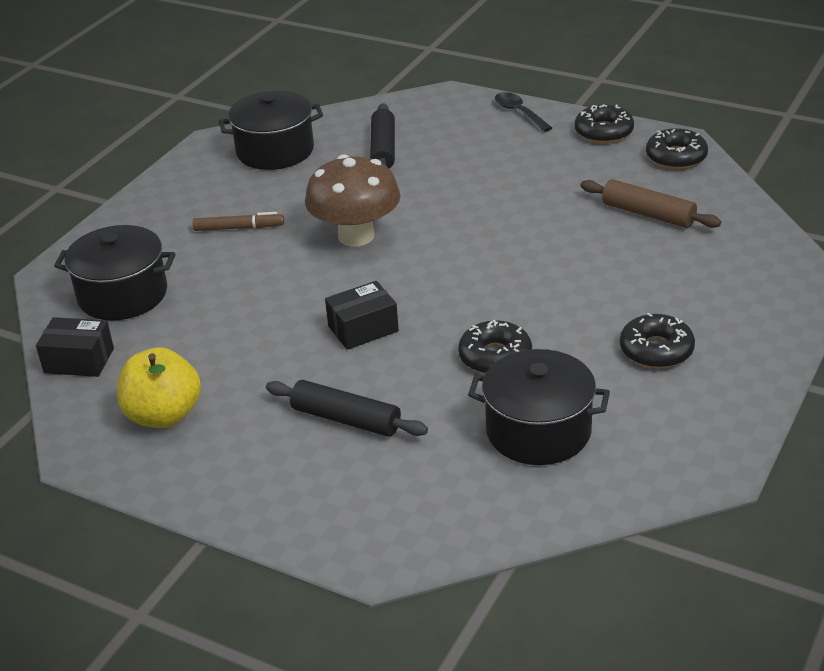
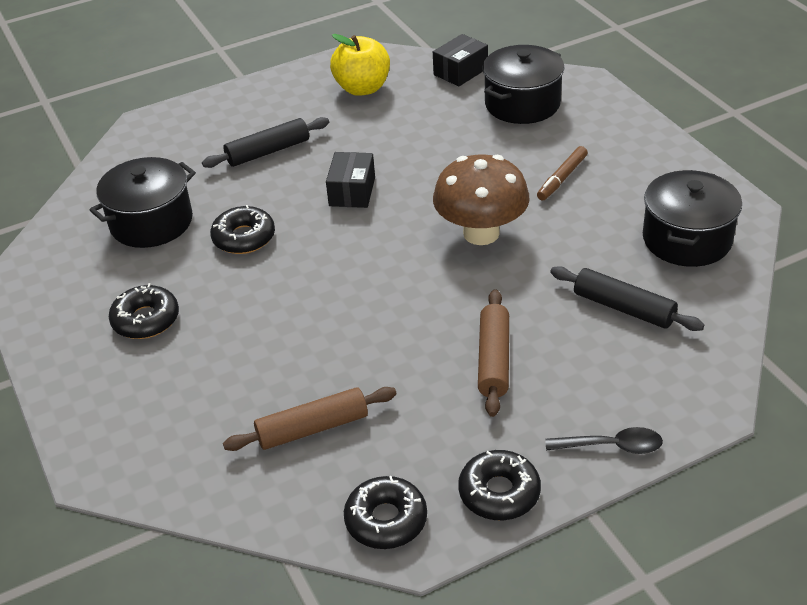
camera: 125 degrees right, 5 degrees up
none -> brown rolling pin [478,289,509,417]

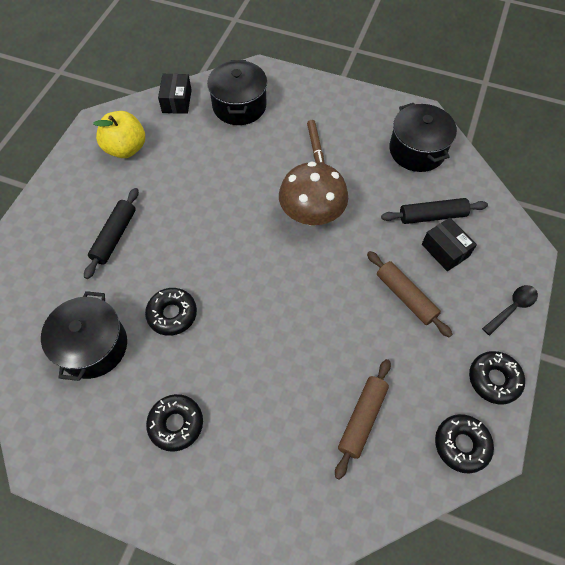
camera: 45 degrees left, 20 degrees up
black box [326,152,375,208] -> black box moved to [422,218,477,271]

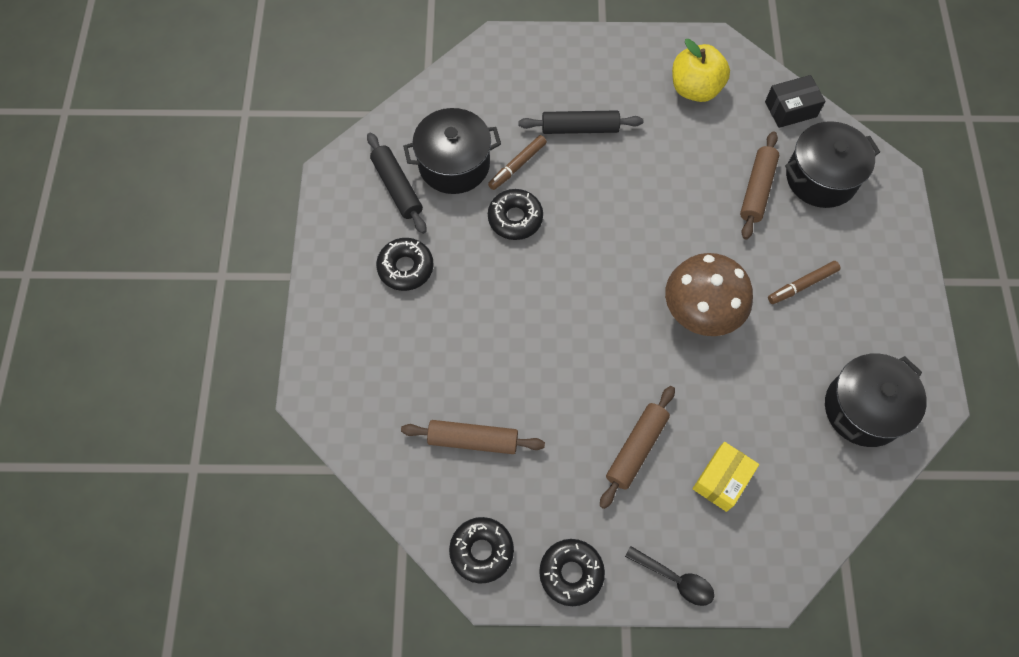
camera: 70 degrees right, 5 degrees up
black rolling pin [381,198,488,224] -> black rolling pin moved to [367,133,426,234]
black box [422,218,477,271] -> yellow box [693,442,759,512]
none -> brown marker [488,135,547,190]
none -> brown rolling pin [740,131,779,239]

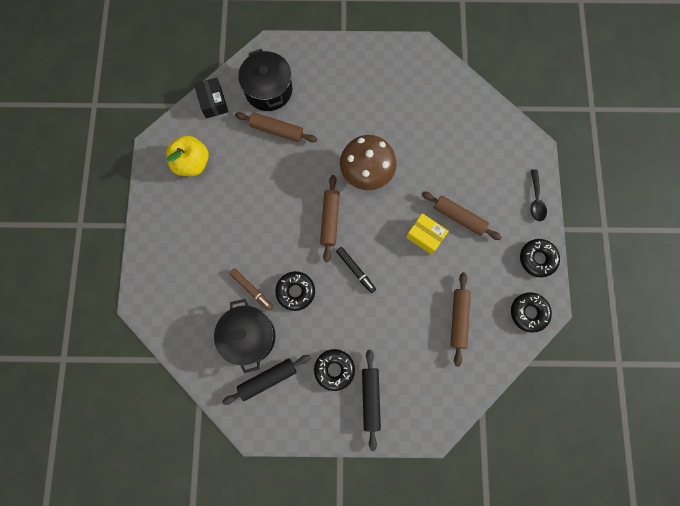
camera: 90 degrees left, 10 degrees up
black rolling pin [519,110,643,134] -> black rolling pin moved to [362,350,381,451]
black spoon [625,546,714,606] -> black spoon turned 150 degrees clockwise [531,169,547,221]
yellow box [693,442,759,512] -> yellow box moved to [406,213,449,255]
brown marker [768,261,841,304] -> none
black pot [825,353,927,447] -> none
none -> brown rolling pin [320,175,340,262]
none -> black marker [336,247,376,293]

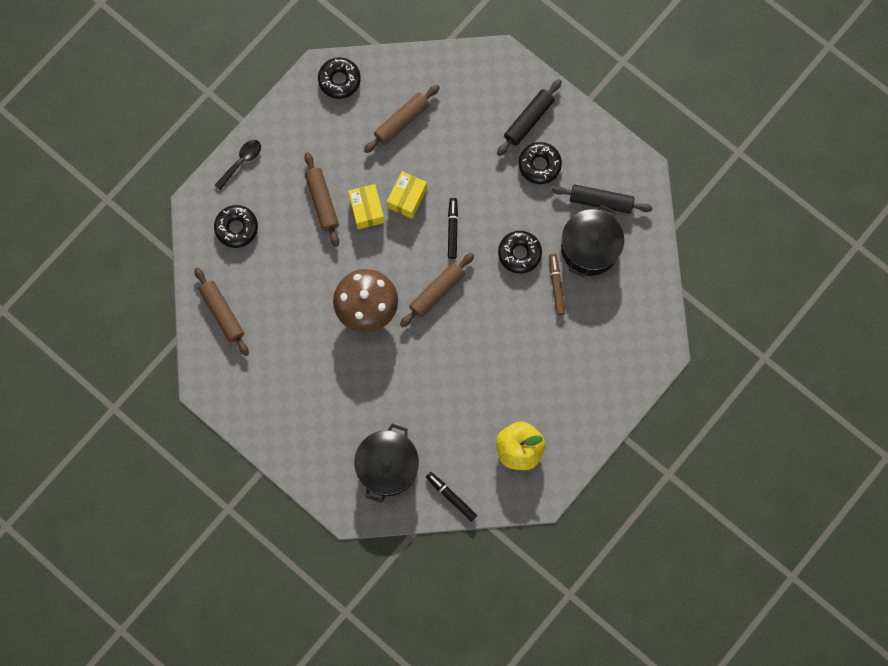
camera: 140 degrees left, 0 degrees up
black box [194,78,228,119] -> black marker [426,472,477,522]
brown rolling pin [235,112,317,142] -> brown rolling pin moved to [194,268,249,356]
black donut [520,239,560,277] -> black donut moved to [214,205,258,248]
none -> yellow box [387,171,427,219]

